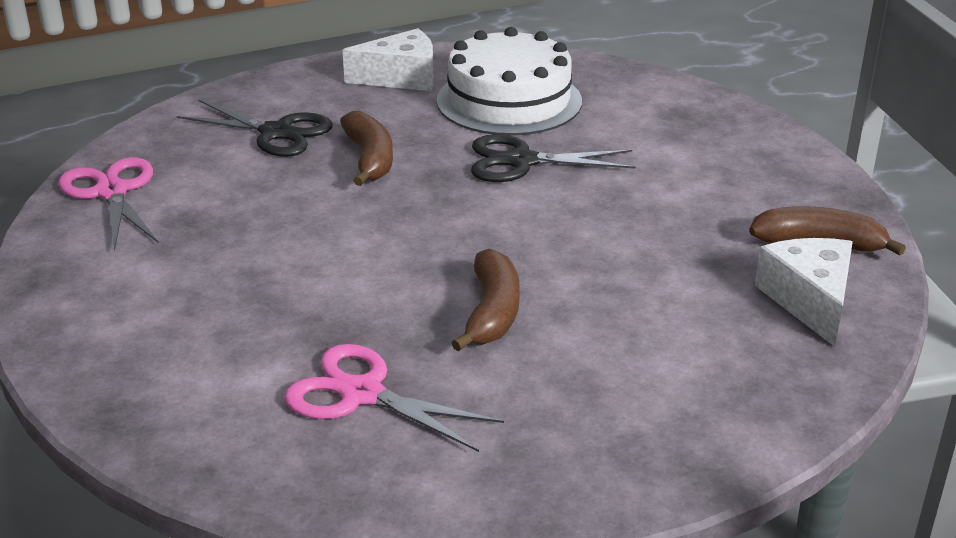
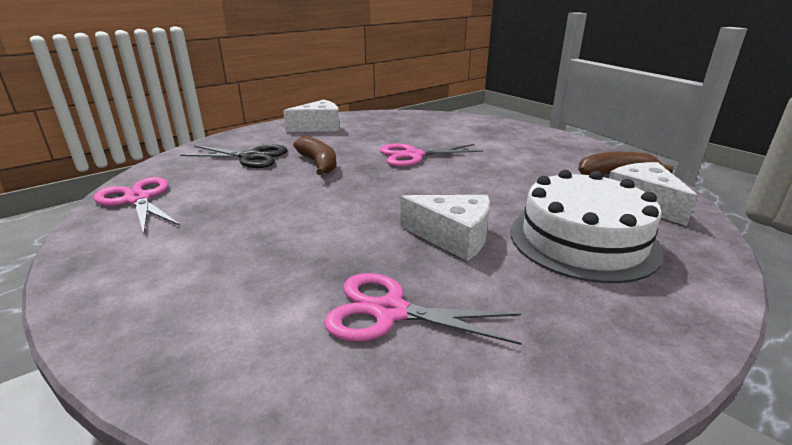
camera: 15 degrees left, 5 degrees down
white cake [436,27,582,136] -> white cake moved to [510,170,664,283]
brown banana [452,249,520,351] -> white cheese [400,195,490,261]
black scissors [471,134,636,182] -> pink scissors [380,144,483,167]

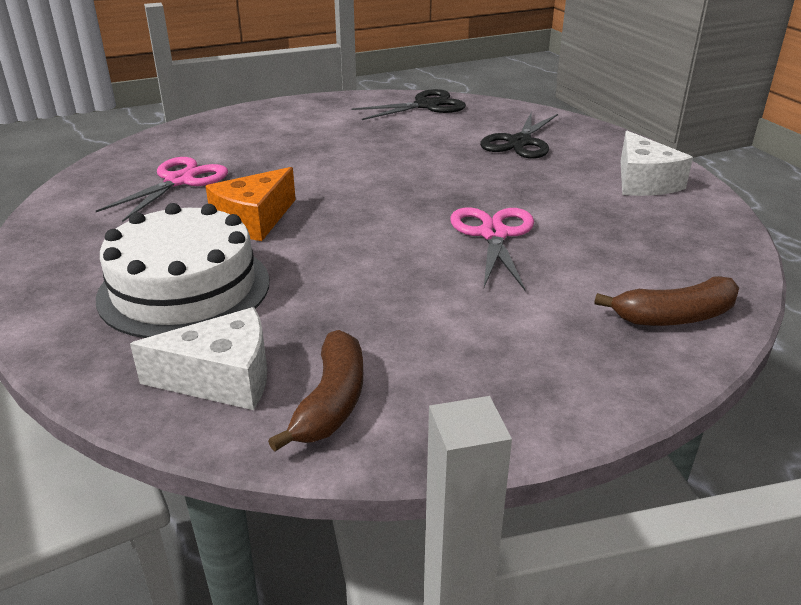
camera: 105 degrees right, 5 degrees up
pink scissors [94,177,180,233] -> black scissors [351,89,466,120]
brown banana [293,136,336,175] -> brown banana moved to [594,276,739,326]
white cheese [400,195,490,261] -> orange cheese [205,167,296,241]

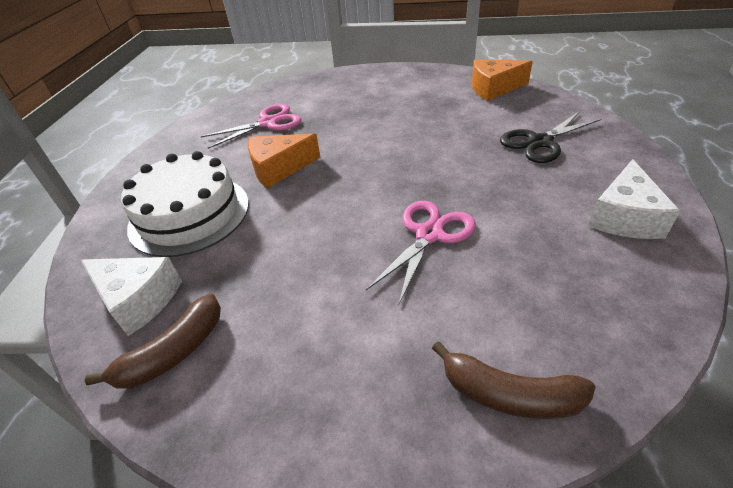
camera: 35 degrees right, 10 degrees up
black scissors [351,89,466,120] -> orange cheese [472,59,533,101]

